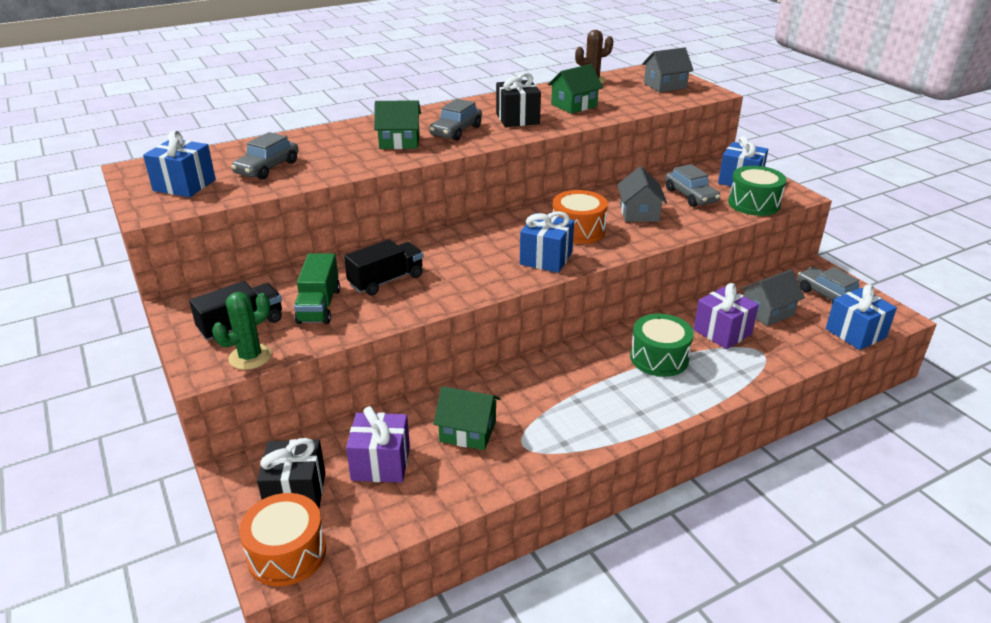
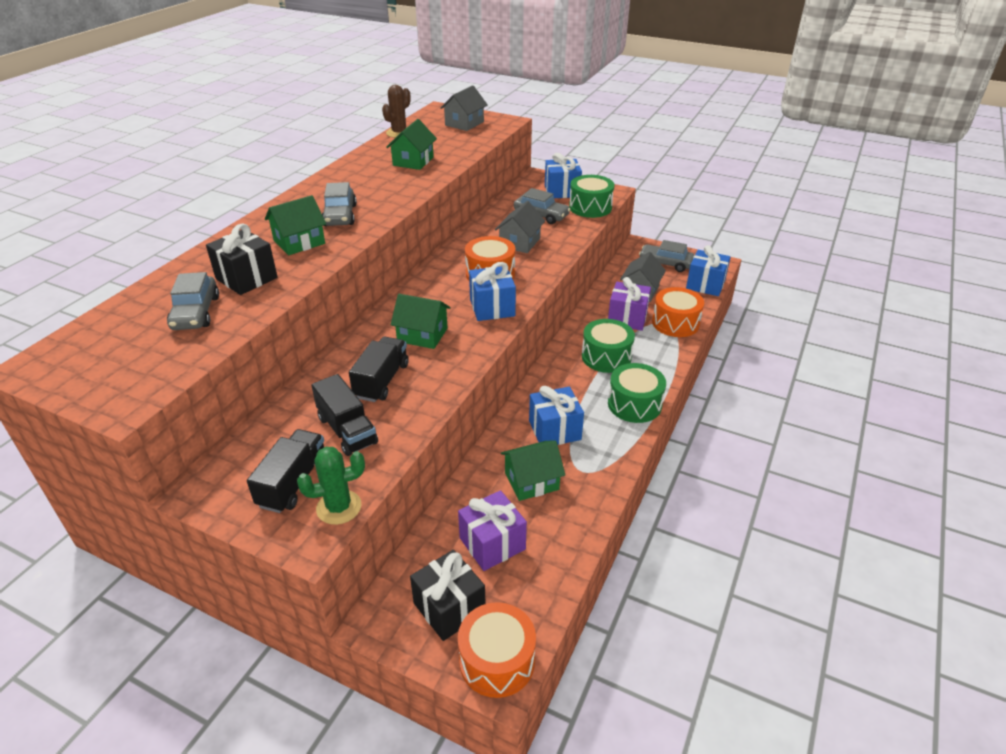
camera: 35 degrees left, 5 degrees up
blue gift [143,130,216,197] -> blue gift moved to [529,386,584,445]
green cactus [212,292,272,370] -> green cactus turned 60 degrees clockwise [297,447,365,525]
green truck [294,253,340,324] -> black truck [311,374,378,456]
black gift [496,72,541,127] -> black gift moved to [206,224,278,295]
grey house [617,166,667,222] -> grey house turned 60 degrees clockwise [495,201,545,253]
none -> green house [390,294,451,349]
none -> green drum [608,363,666,423]
none -> orange drum [652,287,704,337]

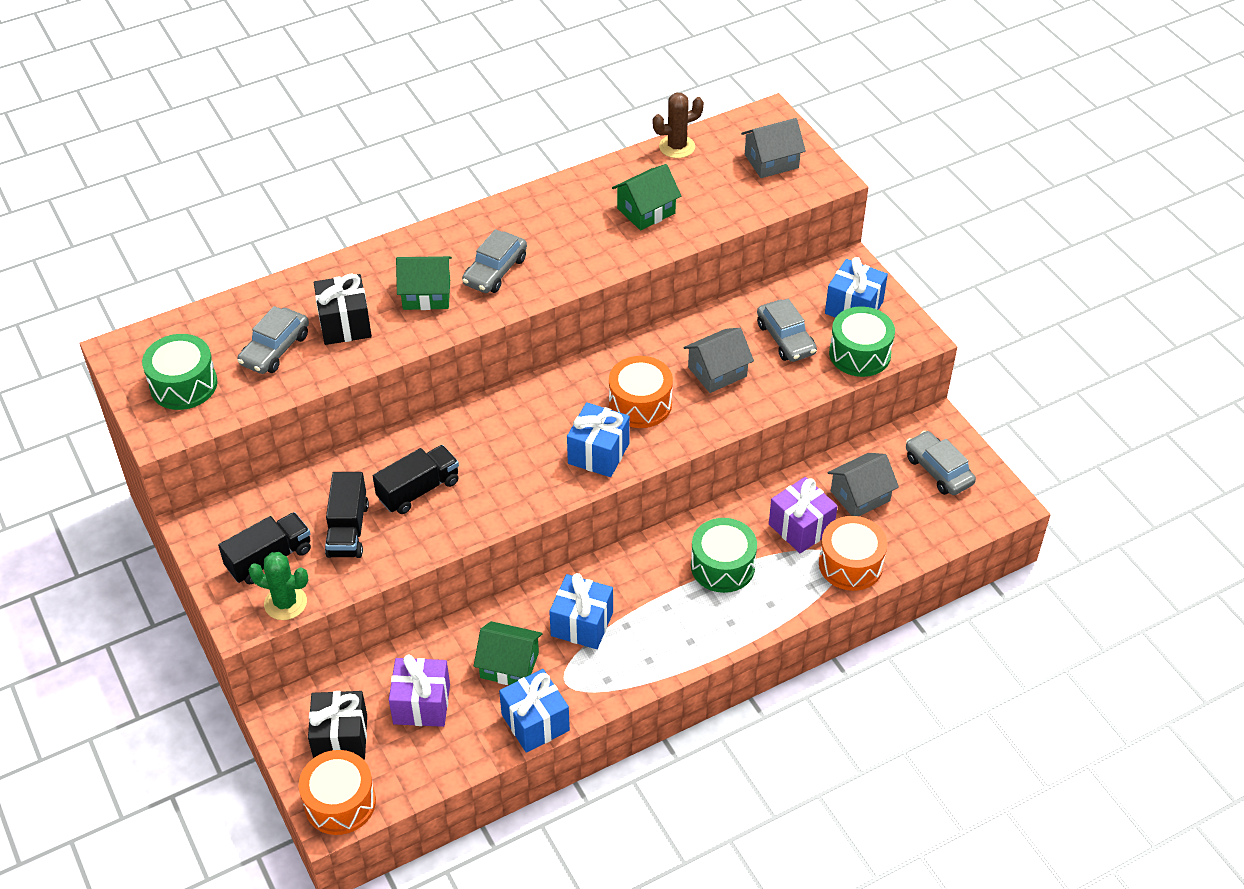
camera: 35 degrees right, 10 degrees up
green house [390,294,451,349] -> none
green drum [608,363,666,423] -> green drum moved to [142,334,217,410]
blue gift [686,245,731,296] -> blue gift moved to [499,669,570,753]

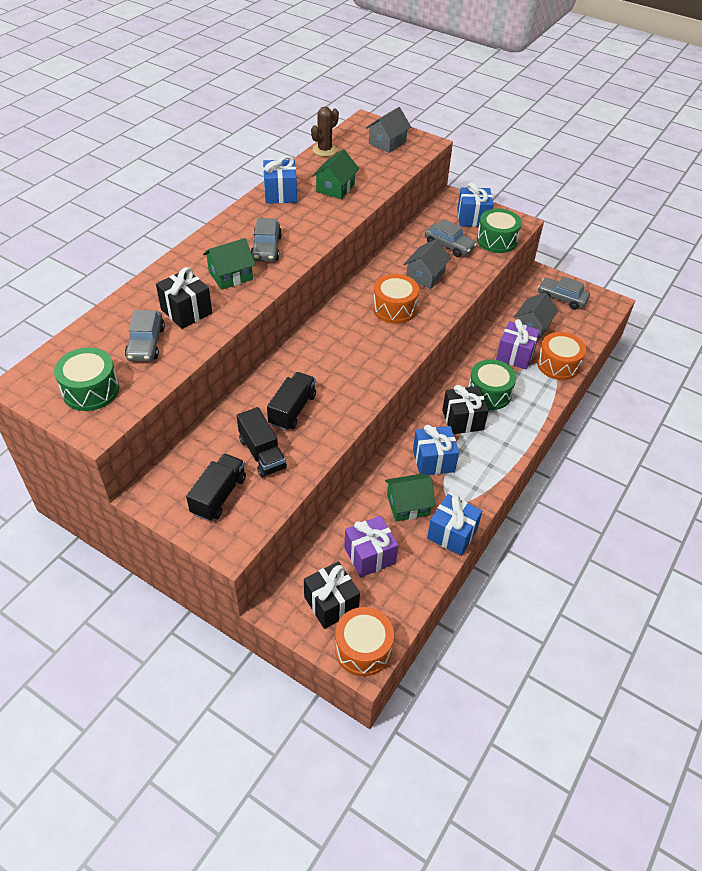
camera: 30 degrees left, 0 degrees up
green cactus [248,552,309,620] -> none
blue gift [567,402,630,477] -> blue gift moved to [263,156,297,204]
none -> black gift [442,385,489,434]

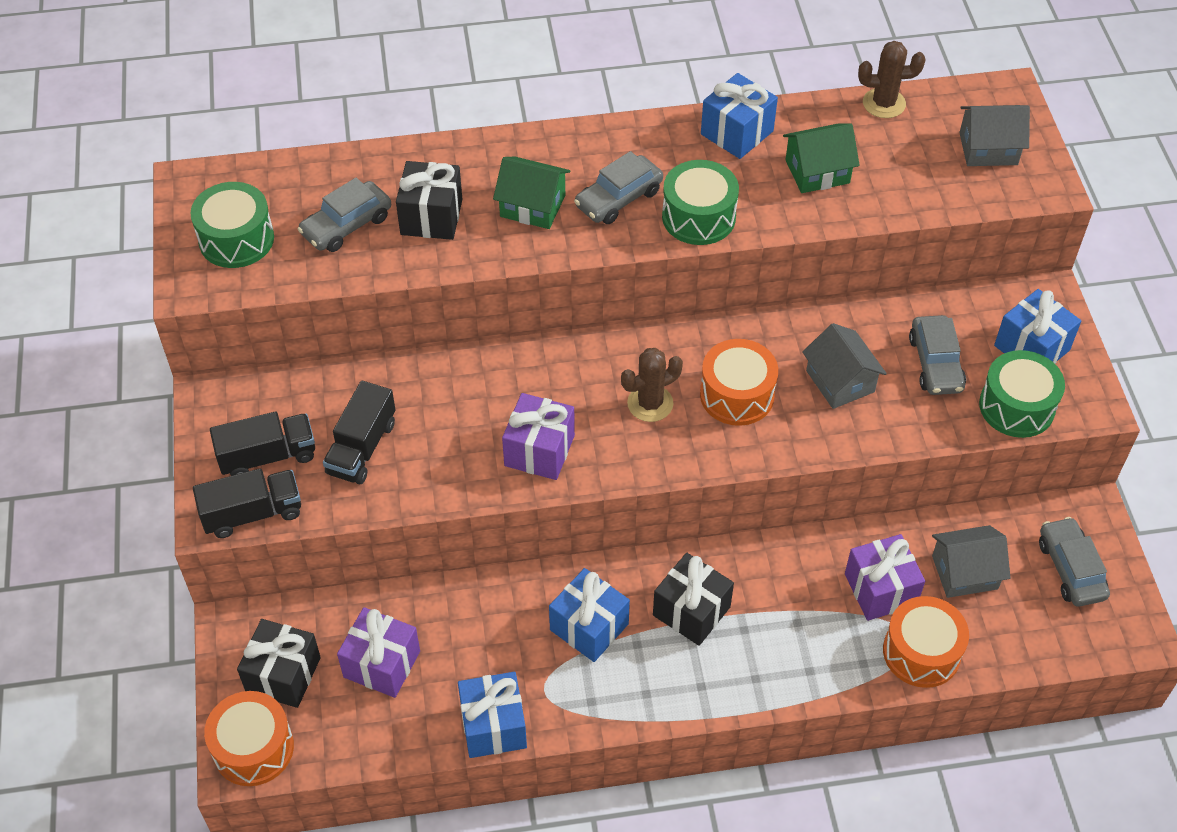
camera: 50 degrees right, 5 degrees up
black truck [267,372,316,431] -> black truck moved to [193,469,301,538]
green house [385,473,436,522] -> none
grey house [403,239,451,289] -> grey house turned 75 degrees clockwise [802,323,887,409]
green drum [468,359,516,410] -> green drum moved to [662,160,739,245]
none -> purple gift [502,393,575,480]
none -> brown cactus [621,348,683,422]

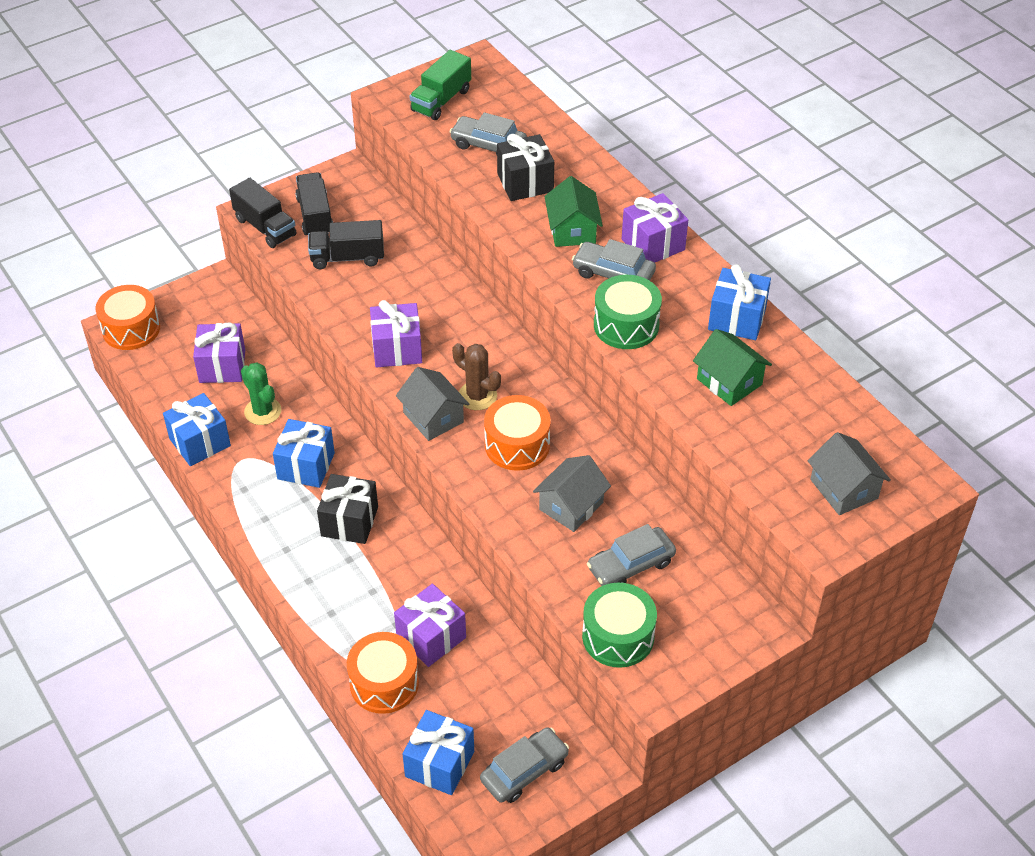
camera: 65 degrees right, 5 degrees down
green drum [190,182,274,268] -> green truck [410,50,471,120]
black truck [210,412,315,476] -> black truck turned 150 degrees counterclockwise [295,172,333,235]
black gift [237,619,321,708] -> none
brown cactus [858,41,925,118] -> none
grey house [932,525,1010,598] -> grey house moved to [396,367,469,441]
blue gift [994,289,1081,363] -> blue gift moved to [403,710,474,795]
none -> green cactus [241,363,281,425]
none -> purple gift [622,193,688,263]

